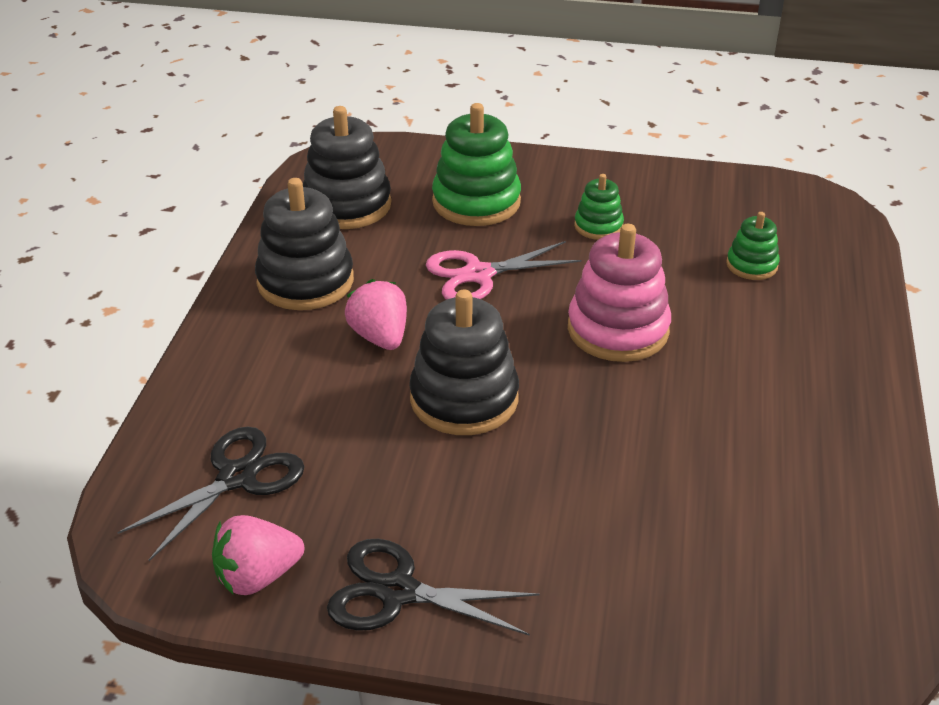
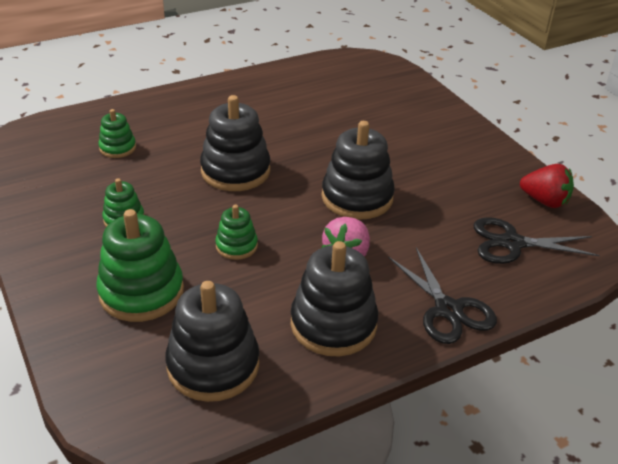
camera: 130 degrees left, 0 degrees up
pink strawberry [212,515,304,595] -> red strawberry [520,164,574,208]
black scissors [327,539,540,636] -> black scissors moved to [388,247,497,344]
pink scissors [426,241,581,300] -> green stacking toy [215,205,258,260]
pink stacking toy [568,224,671,362] -> black stacking toy [200,95,270,191]

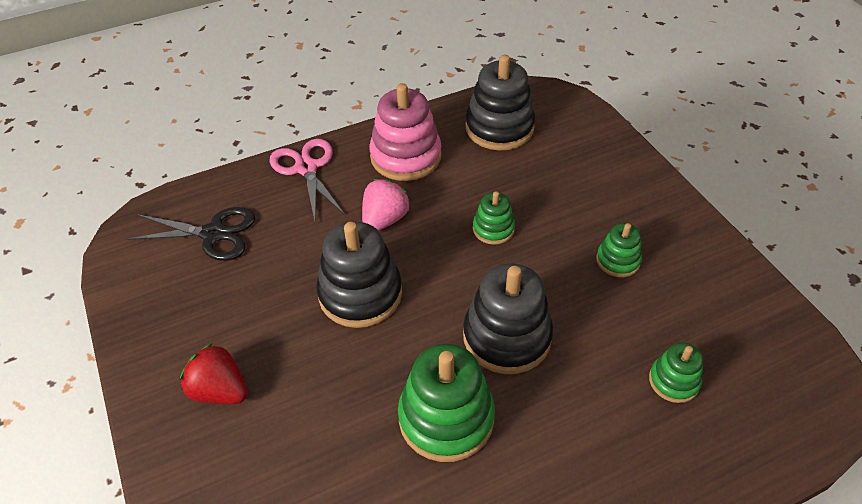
camera: 175 degrees left, 10 degrees up
green stacking toy [96,209,184,322] -> green stacking toy moved to [398,344,495,462]
black stacking toy [291,241,378,357] -> pink stacking toy [369,83,442,181]
black scissors [388,247,497,344] -> pink scissors [270,139,345,221]
red strawberry [520,164,574,208] -> red strawberry moved to [180,343,248,404]

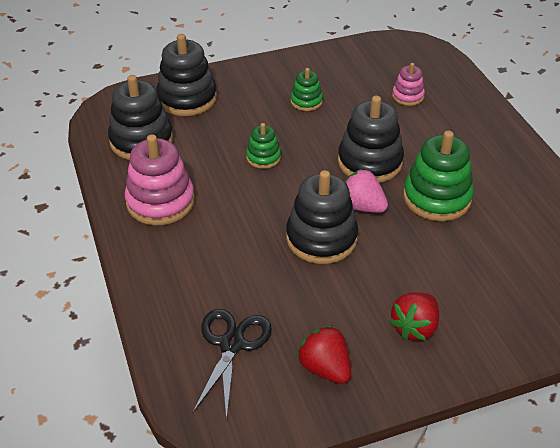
camera: 85 degrees left, 5 degrees down
pink scissors [270,139,345,221] -> none
pink strawberry [362,179,411,231] -> pink strawberry moved to [345,168,388,213]
green stacking toy [649,342,703,403] -> pink stacking toy [392,63,425,106]
none -> black stacking toy [156,34,217,116]
none -> red strawberry [296,325,351,384]

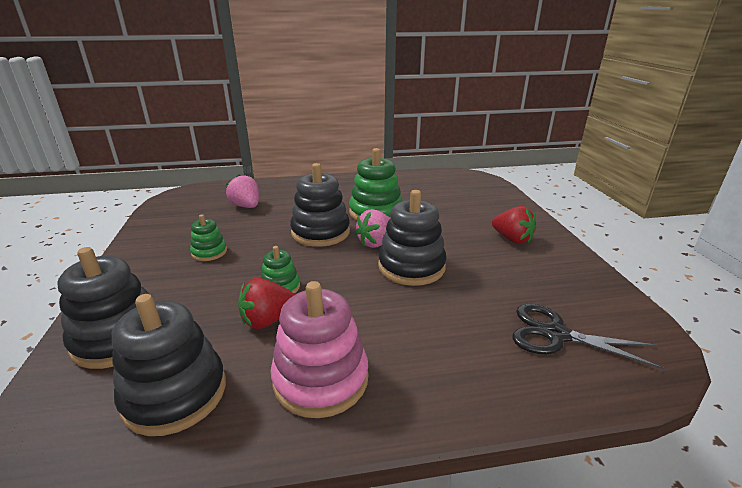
camera: 80 degrees left, 15 degrees down
red strawberry [296,325,351,384] -> red strawberry moved to [238,278,295,329]
pink stacking toy [392,63,425,106] -> pink strawberry [226,174,259,208]

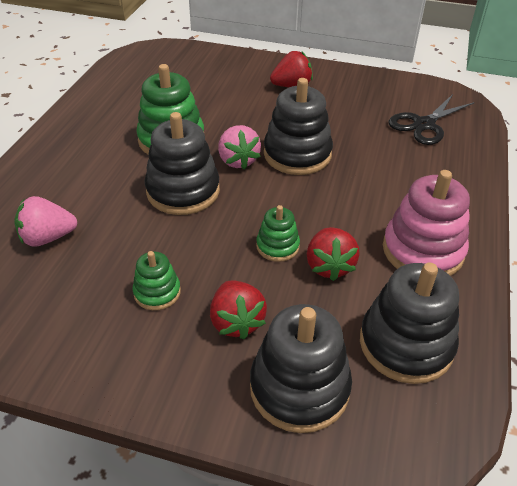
camera: 65 degrees left, 15 degrees up
none -> red strawberry [210,280,267,340]

